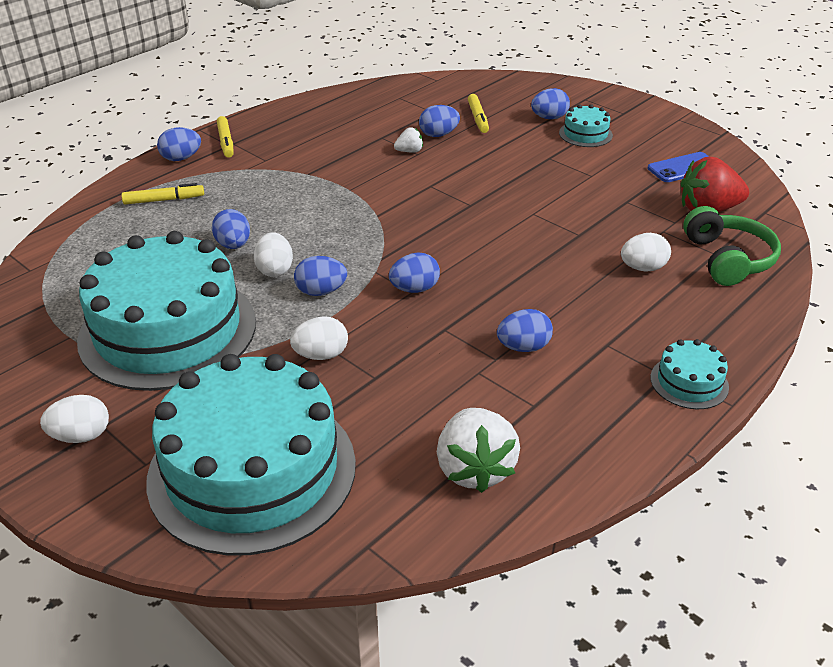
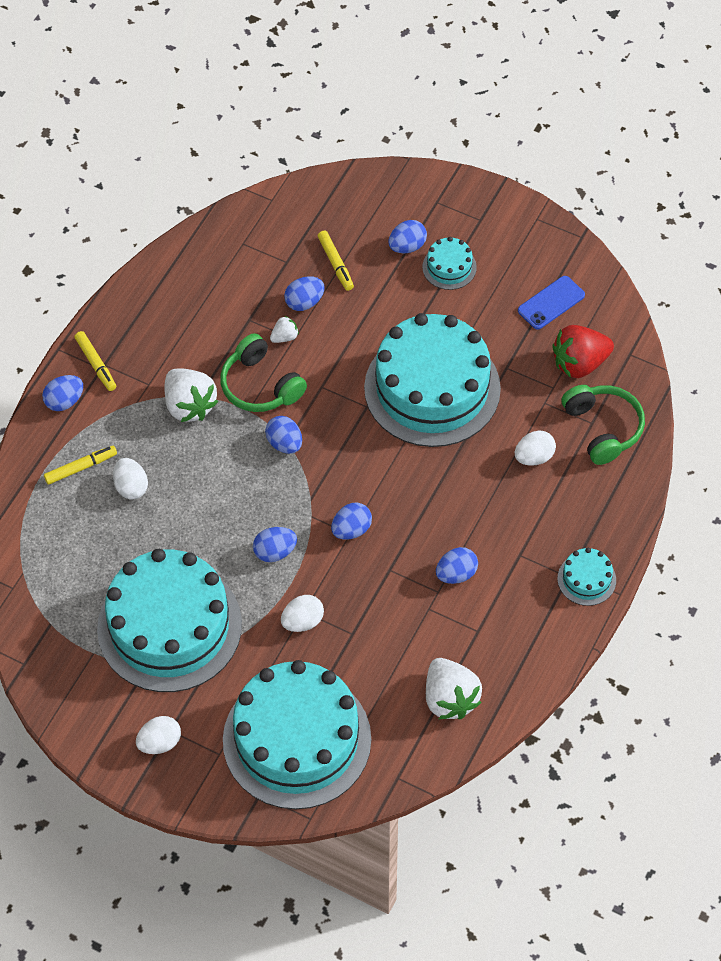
camera: 15 degrees left, 20 degrees up
blue egg [212,209,250,249] -> blue egg moved to [265,416,302,454]
white egg [254,232,293,277] -> white egg moved to [113,458,148,500]
none -> white strawberry [164,368,218,422]
none -> green headphones [220,333,307,412]
none -> turquoise cake [364,313,501,447]

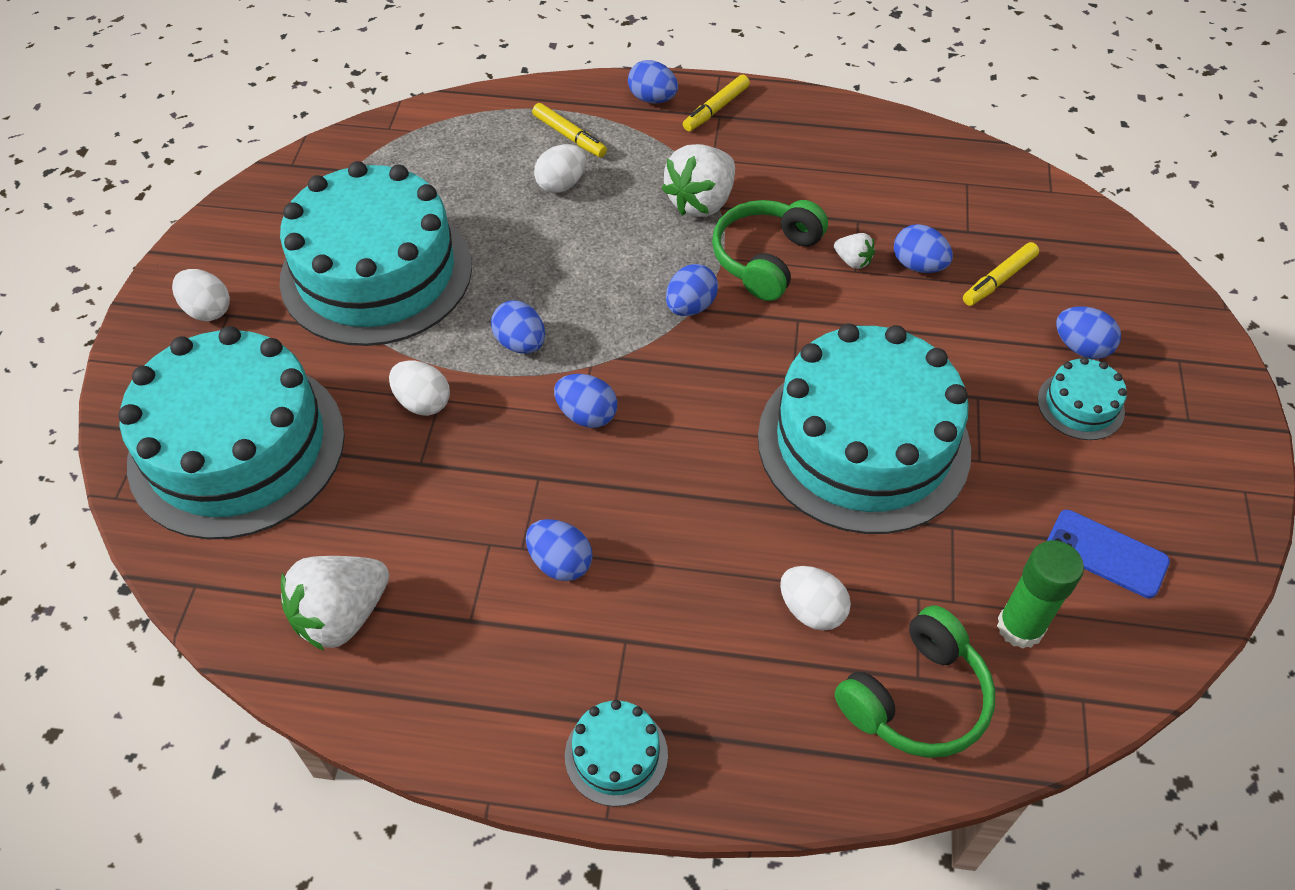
camera: 70 degrees right, 5 degrees down
red strawberry [552,325,614,378] -> green glue stick [997,540,1084,649]

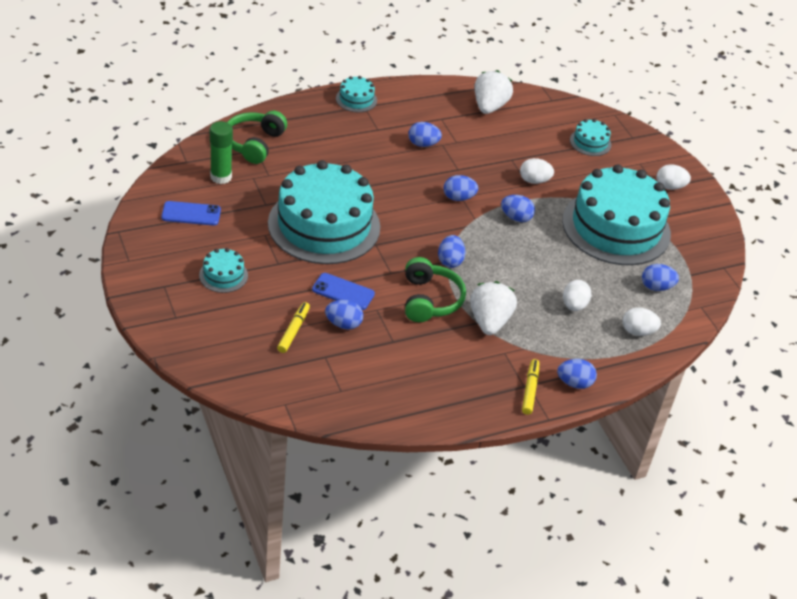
camera: 145 degrees right, 10 degrees down
turquoise cake [118,326,345,539] -> turquoise cake [570,119,611,156], size x0.41
yellow marker [532,103,607,157] -> none
white egg [780,566,851,631] -> white egg moved to [623,307,661,336]
white strawberry [834,233,875,269] -> none
blue egg [1056,306,1121,359] -> blue egg moved to [642,264,679,291]
none -> blue phone [312,273,375,310]

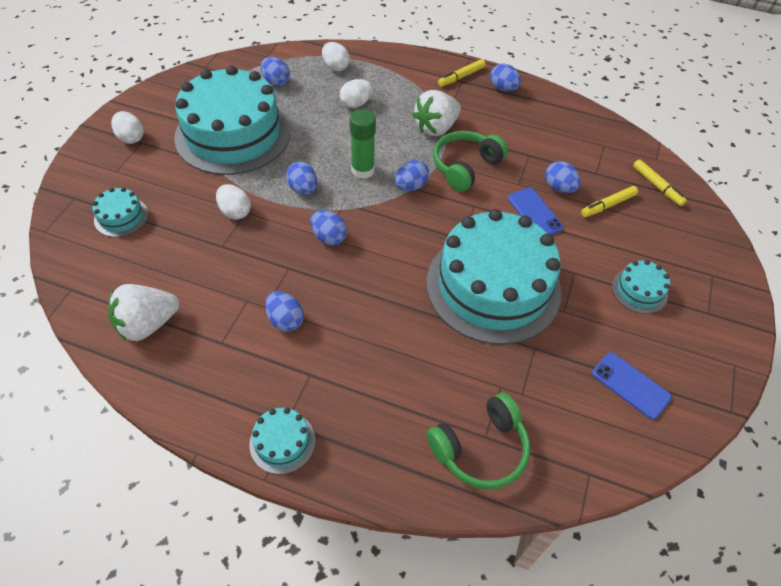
camera: 135 degrees left, 10 degrees up
green glue stick [210,121,233,184] -> green glue stick moved to [350,109,376,179]
blue egg [557,359,597,389] -> blue egg moved to [490,63,521,91]
none -> yellow marker [633,159,687,206]

